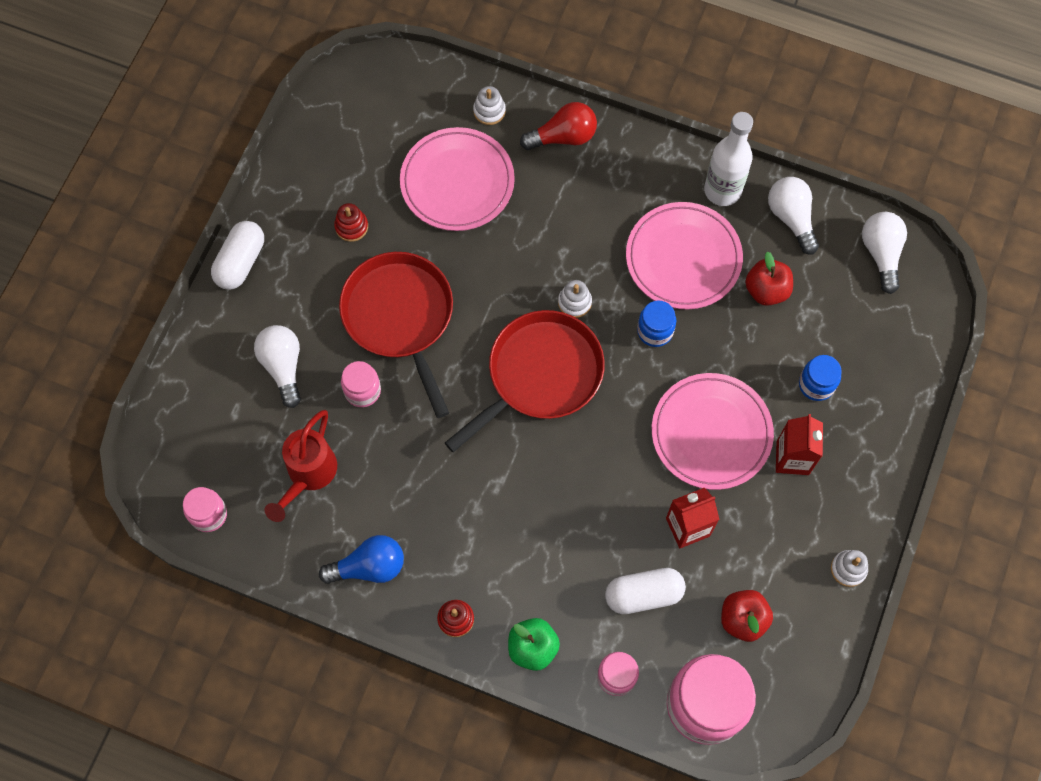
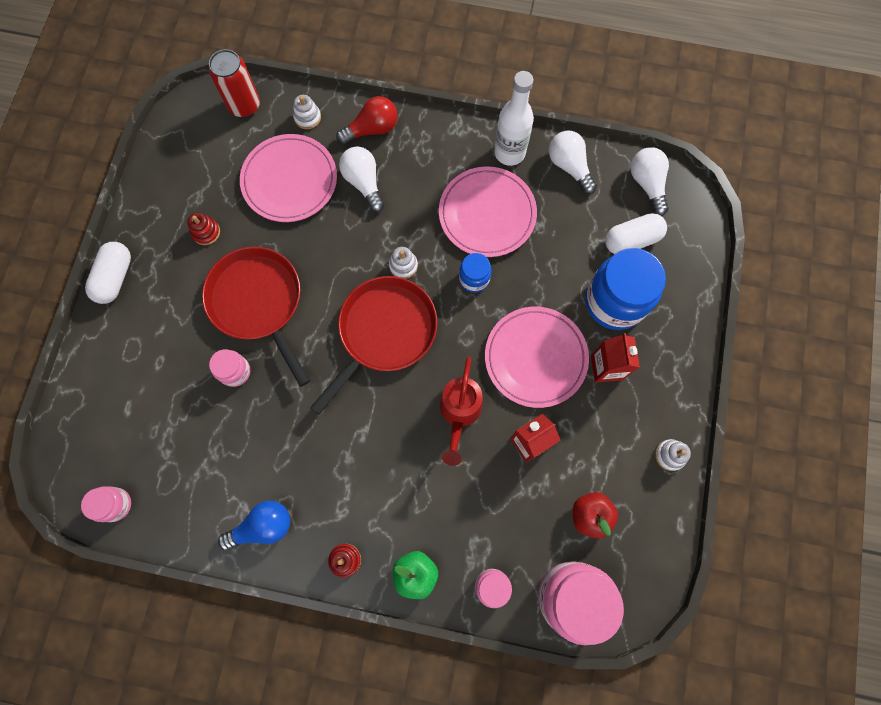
camera: 10 degrees left, 5 degrees up
white light bulb [254,325,301,408] -> white light bulb moved to [339,146,384,212]
red watering can [264,410,337,522] -> red watering can moved to [440,357,483,466]
white capsule [605,568,686,614] -> white capsule moved to [605,213,667,254]
red apple [745,251,793,306] -> none
blue jar [799,355,842,401] -> blue jar [585,248,666,330], size x2.01
none -> red can [209,49,260,117]

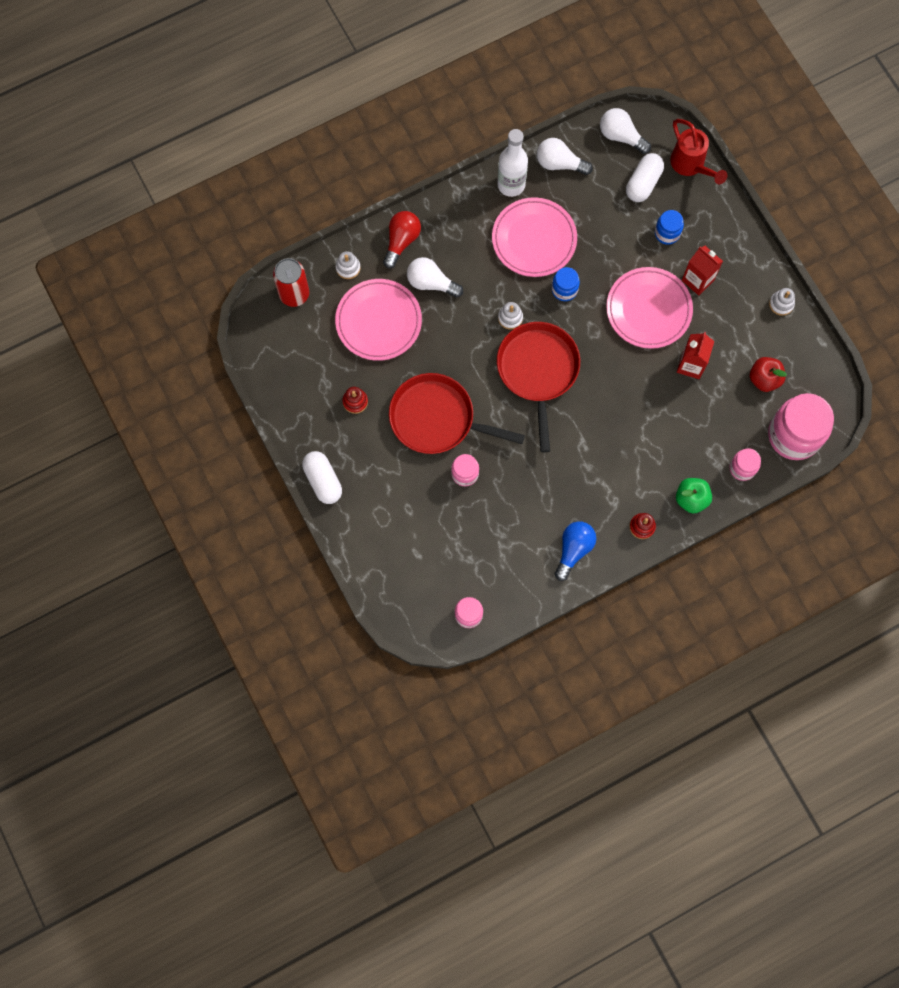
camera: 40 degrees left, 0 degrees up
red watering can [440,357,483,466] -> red watering can moved to [670,119,727,184]
blue jar [585,248,666,330] -> blue jar [655,210,684,245], size x0.50

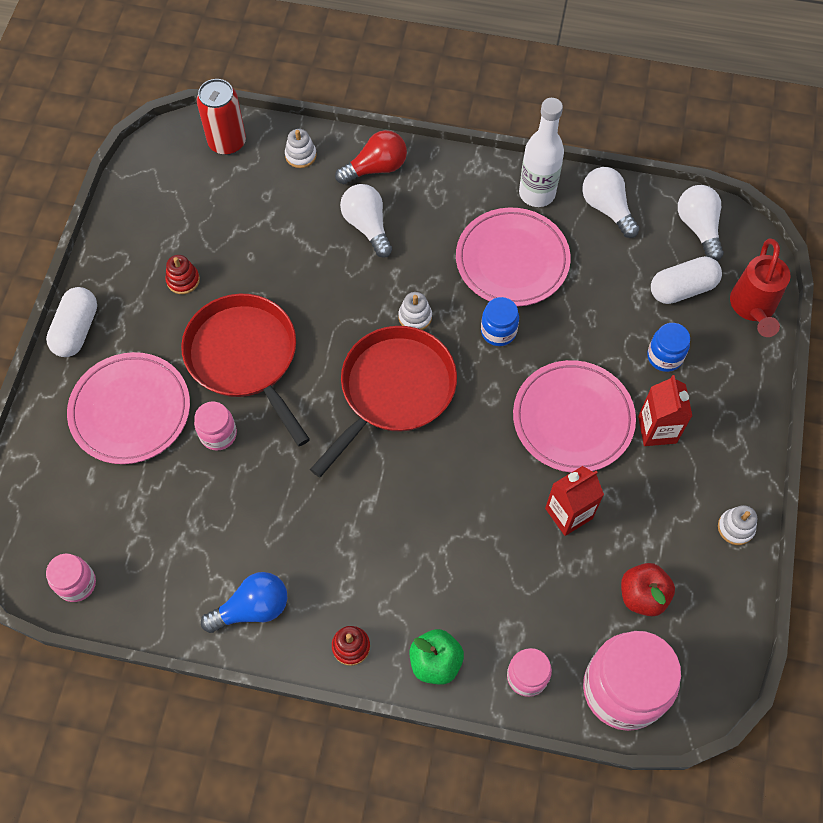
camera: 40 degrees right, 10 degrees down
pink plate [335,279,422,361] -> pink plate moved to [67,352,190,464]

